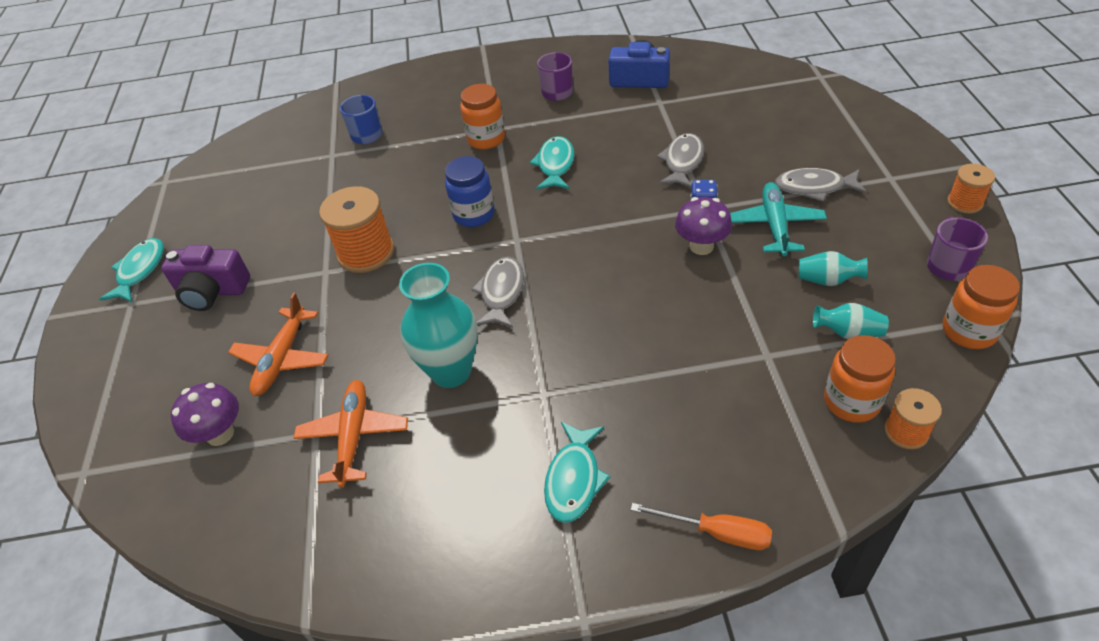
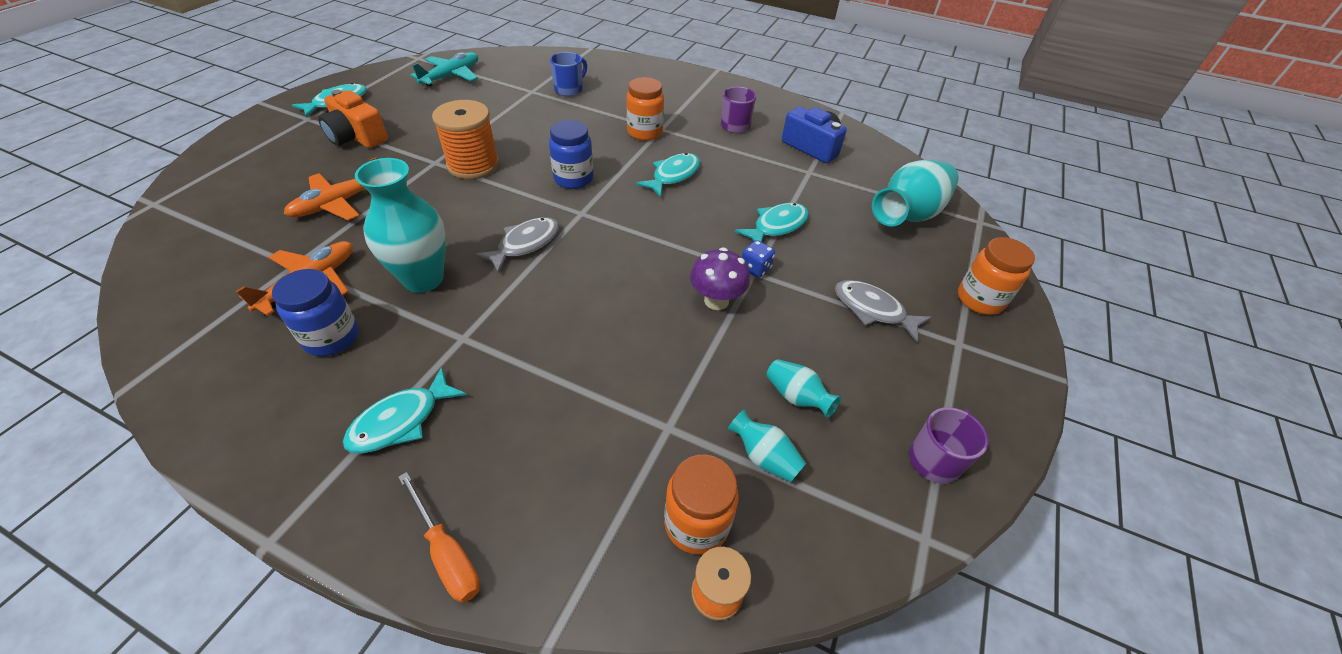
camera: 25 degrees right, 0 degrees up
purple camera [161,245,250,311] -> orange camera [318,90,388,148]
purple mushroom [171,383,239,446] -> none
grey fish [657,133,704,188] -> turquoise fish [735,203,809,242]
turquoise plane [730,182,827,256] -> turquoise plane moved to [411,52,478,86]
orange jar [943,265,1020,349] -> orange jar moved to [958,237,1035,315]
orange spool [947,164,995,214] -> none
none -> blue jar [272,269,359,356]
none -> turquoise vase [872,160,959,227]

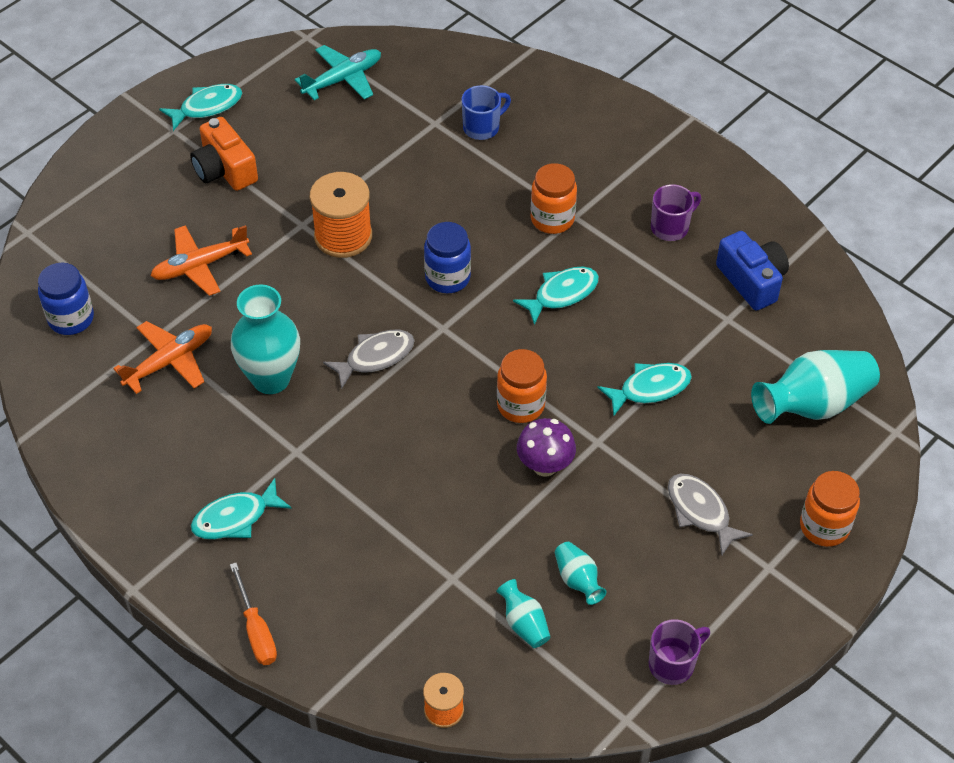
camera: 20 degrees right, 5 degrees up
blue jar [272,269,359,356] -> blue jar moved to [38,263,94,335]
orange jar [664,455,739,555] -> orange jar moved to [497,349,547,423]
blue dice [742,240,775,278] -> none

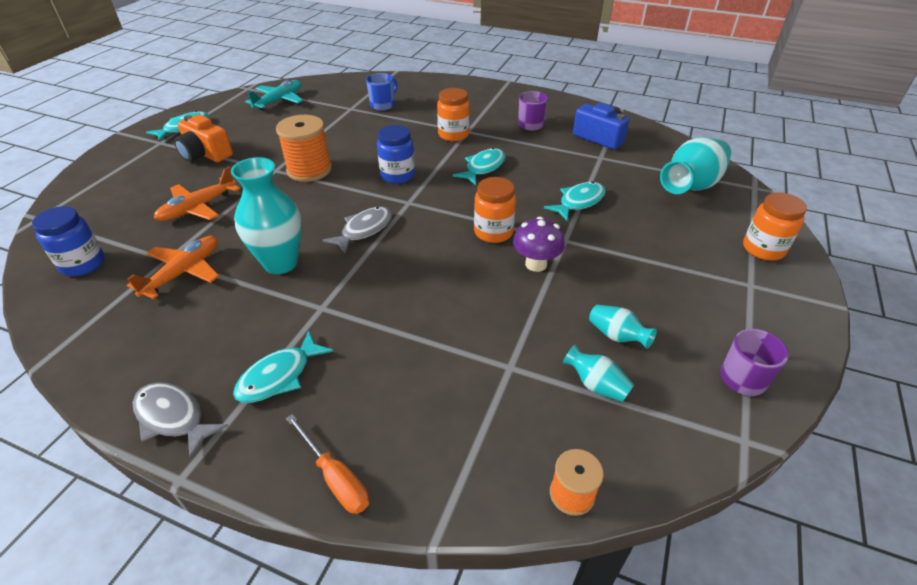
camera: 20 degrees left, 10 degrees down
grey fish [668,474,753,555] -> grey fish moved to [133,382,228,460]

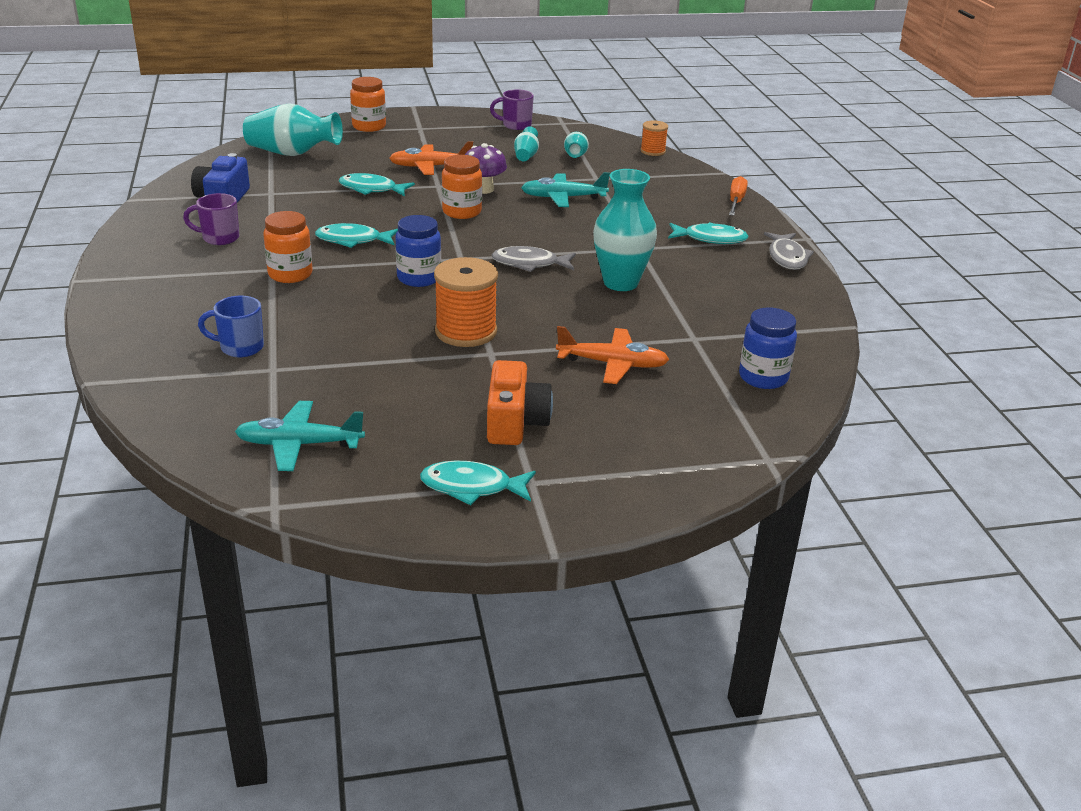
camera: 125 degrees left, 10 degrees down
orange plane [127,236,219,299] -> orange plane moved to [389,141,473,175]
none -> turquoise plane [521,172,610,207]

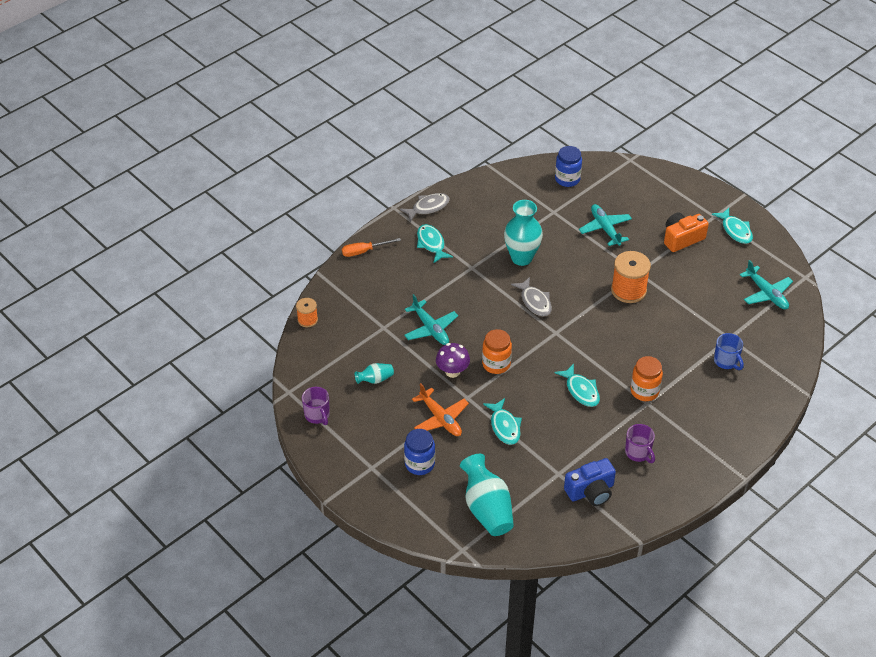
camera: 120 degrees left, 15 degrees up
orange jar [350,77,386,132] -> none
blue jar [395,215,441,287] -> blue jar moved to [404,429,435,475]
orange plane [556,326,669,384] -> turquoise plane [579,204,632,246]
turquoise vase [564,132,589,158] -> none

